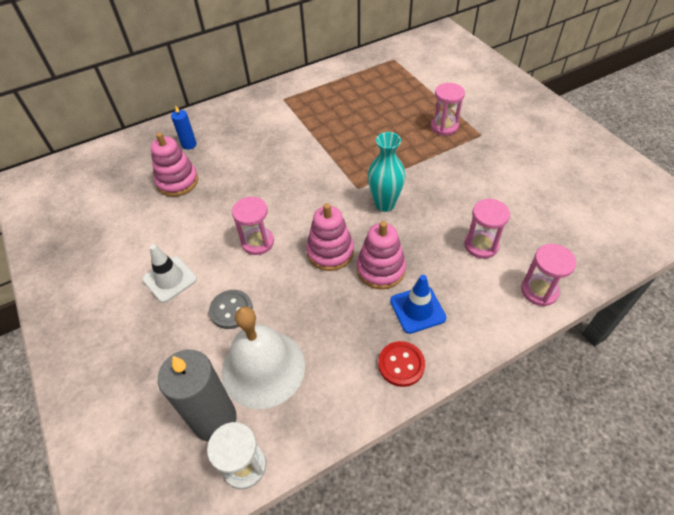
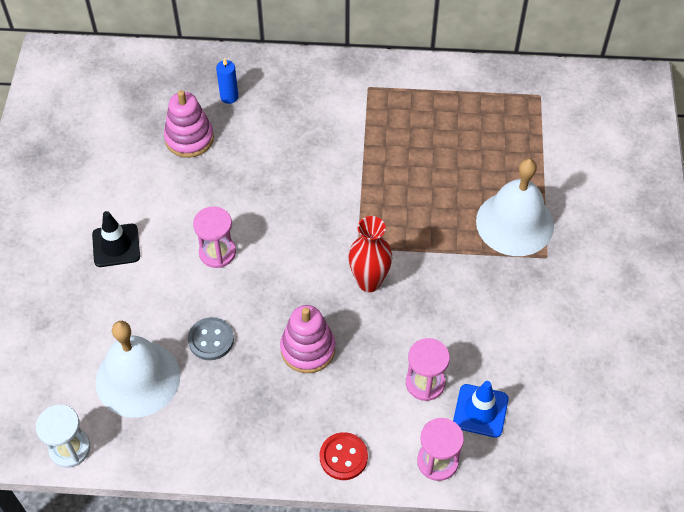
camera: 30 degrees right, 5 degrees up
white traffic cone [142,244,197,303] -> black traffic cone [92,211,140,267]
grey candle [158,350,237,441] -> none
grey button [209,290,253,329] -> grey button moved to [188,317,234,360]
pink stacking toy [306,203,354,271] -> none
turquoise vase [368,132,405,212] -> red vase [348,216,392,292]
red button [378,341,425,387] -> red button moved to [320,432,368,480]
blue traffic cone [390,275,446,334] -> blue traffic cone moved to [453,381,509,438]
pink hourglass [431,83,465,135] -> white bell [476,159,554,256]

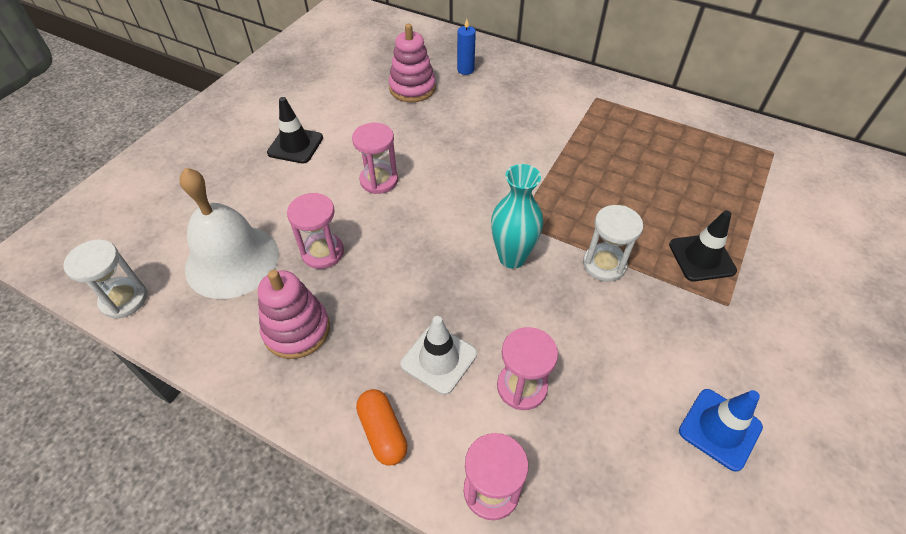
camera: 25 degrees right, 5 degrees down
grey button [188,317,234,360] -> pink hourglass [287,193,344,269]
pink stacking toy [280,305,335,373] -> pink stacking toy moved to [258,270,330,359]
red button [320,432,368,480] -> orange capsule [356,389,407,466]
red vase [348,216,392,292] -> turquoise vase [491,164,543,269]
blue traffic cone [453,381,509,438] -> blue traffic cone moved to [679,389,763,472]
white bell [476,159,554,256] -> black traffic cone [669,210,737,281]
none -> white traffic cone [400,316,477,395]
none -> white hourglass [583,205,643,282]

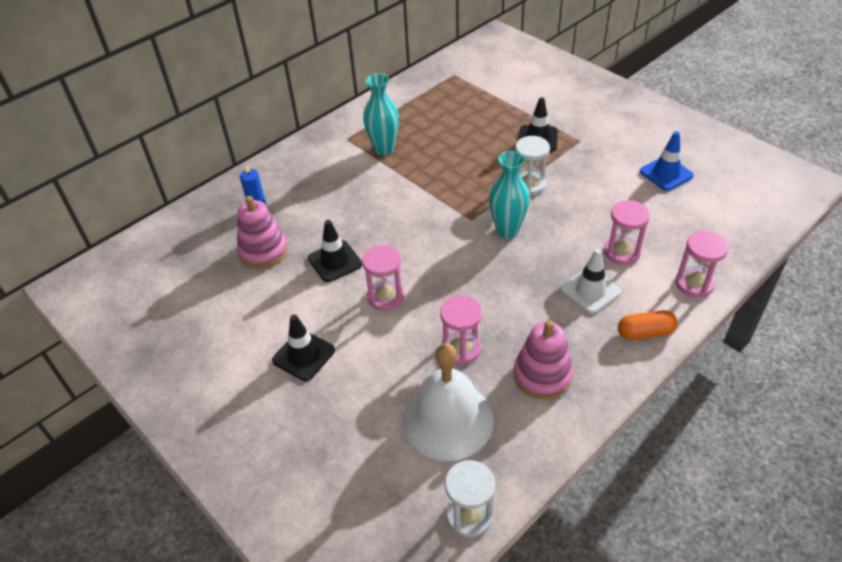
camera: 70 degrees left, 5 degrees down
none -> black traffic cone [308,220,362,282]
none -> turquoise vase [363,73,399,156]

